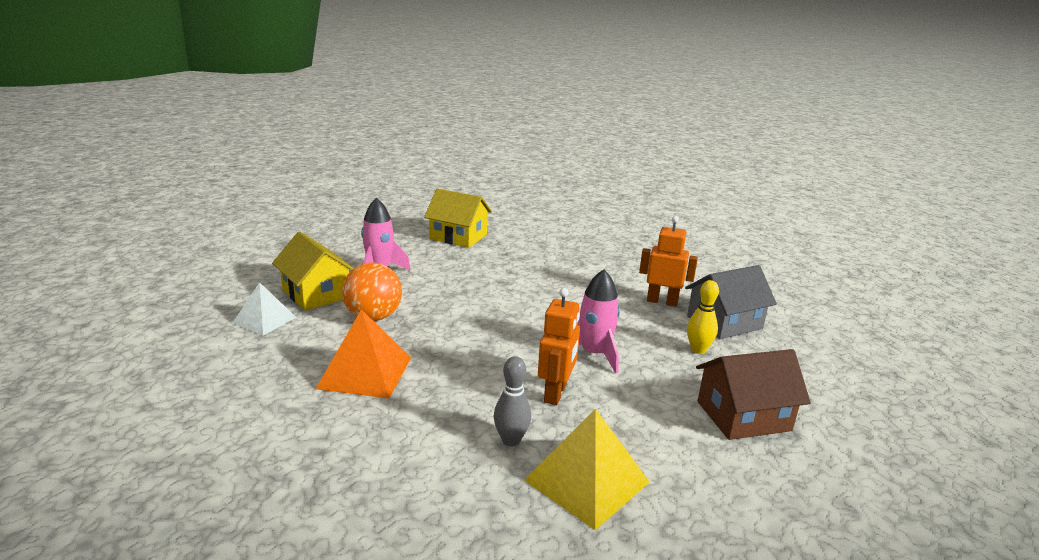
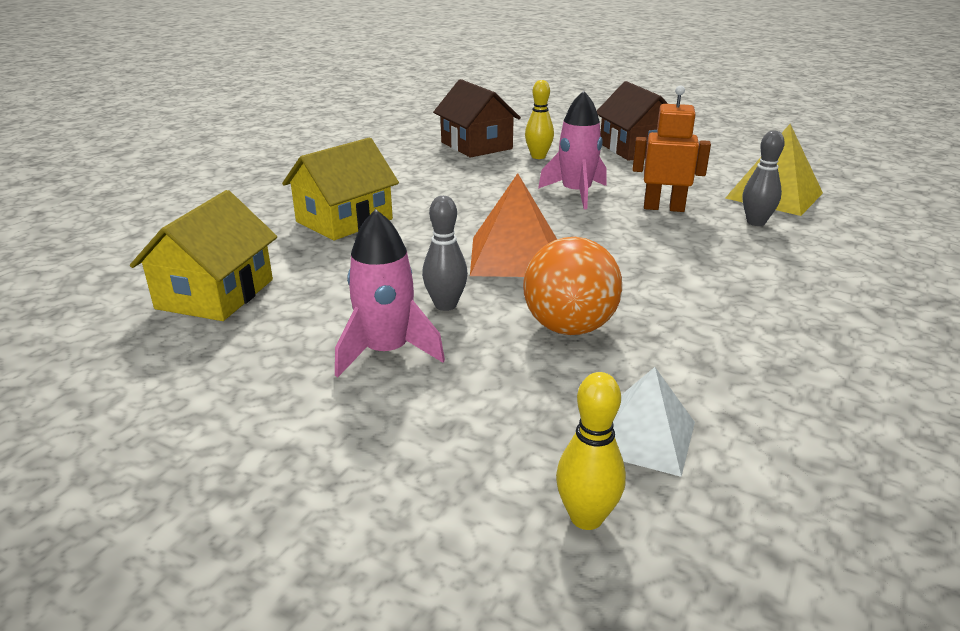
camera: 95 degrees left, 5 degrees up
yellow house [272,231,354,311] -> yellow house moved to [282,137,399,240]
orange pyramid [316,309,411,398] -> orange pyramid moved to [470,173,557,277]
orange robot [639,216,698,307] -> none
grey house [685,265,777,339] -> brown house [433,79,521,157]
none -> grey bowling pin [422,196,468,311]
none -> yellow bowling pin [556,372,626,530]

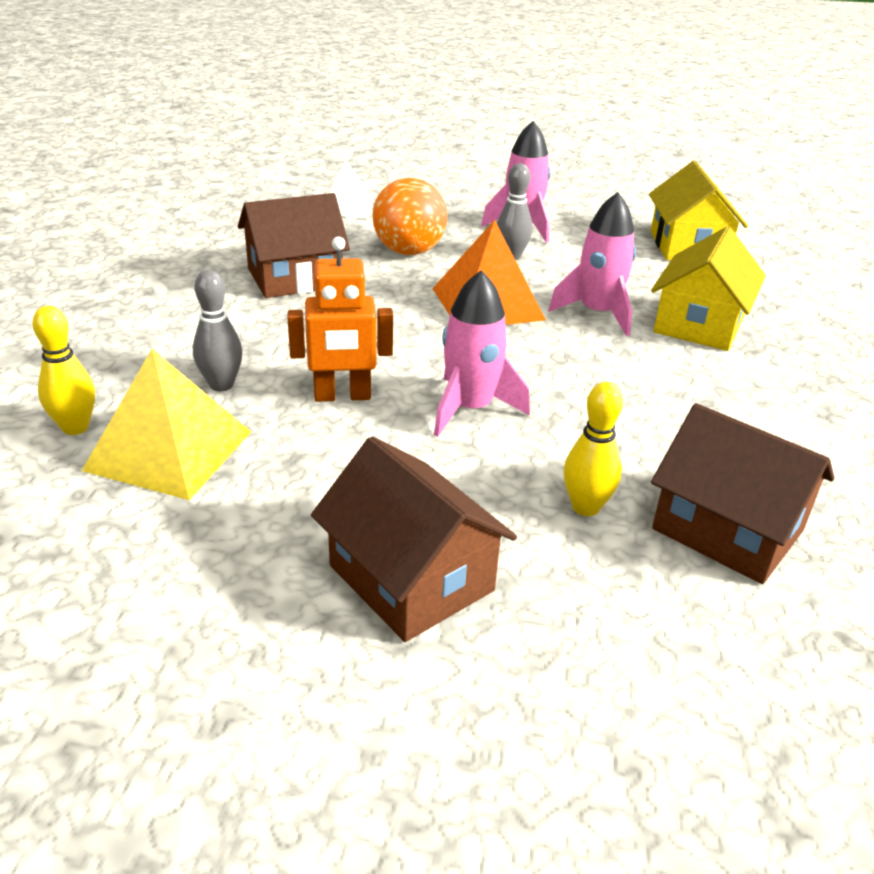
camera: 160 degrees right, 5 degrees up
yellow bowling pin [556,372,626,530] -> yellow bowling pin moved to [32,306,95,435]
none -> brown house [238,193,350,298]
none -> pink rocket [548,192,636,336]

